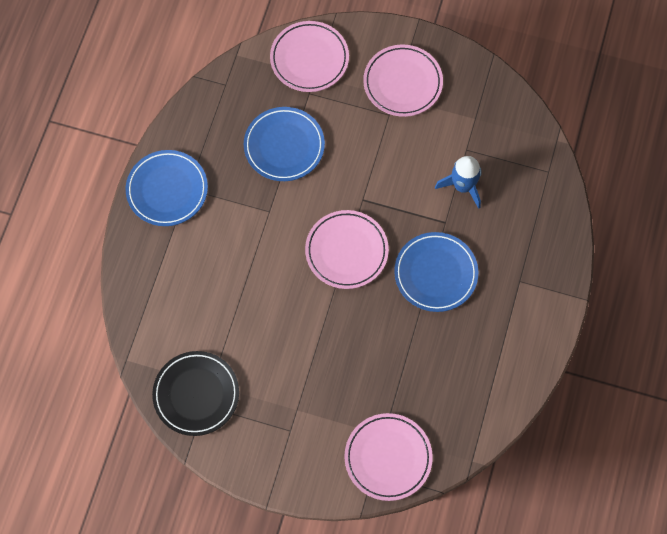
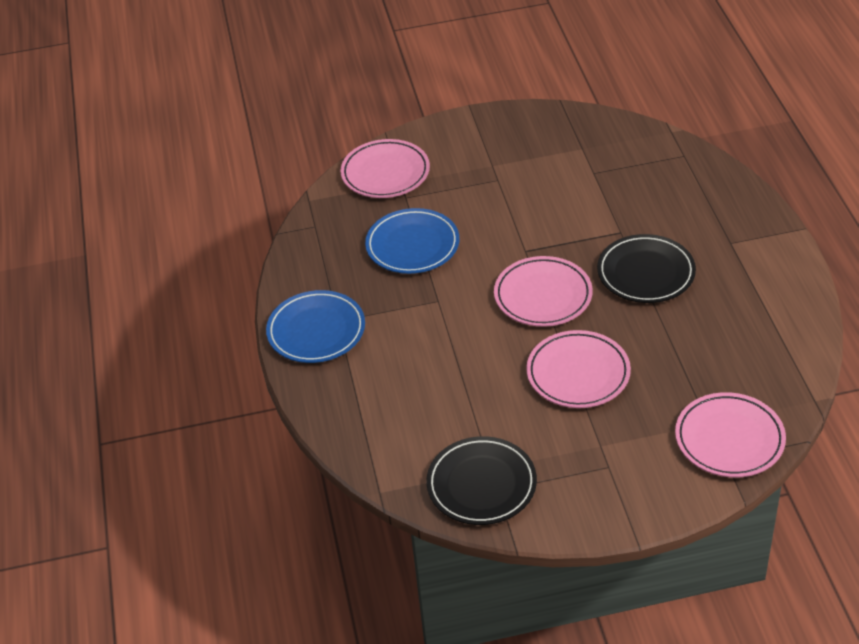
camera: 25 degrees left, 25 degrees down
pink plate [363,45,443,117] -> pink plate moved to [526,330,631,408]
blue plate [394,232,478,312] -> black plate [597,234,696,303]
blue rocket [435,156,482,209] -> none

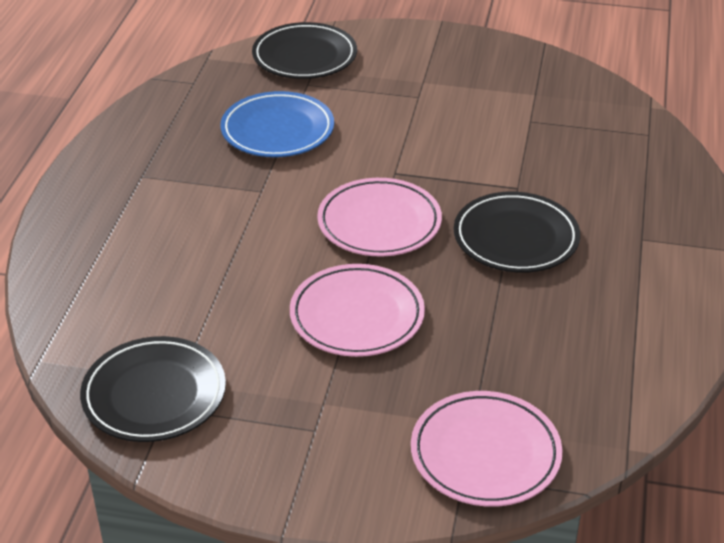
camera: 20 degrees right, 5 degrees down
blue plate [266,290,365,363] -> none
pink plate [340,139,430,198] -> black plate [252,22,357,79]

